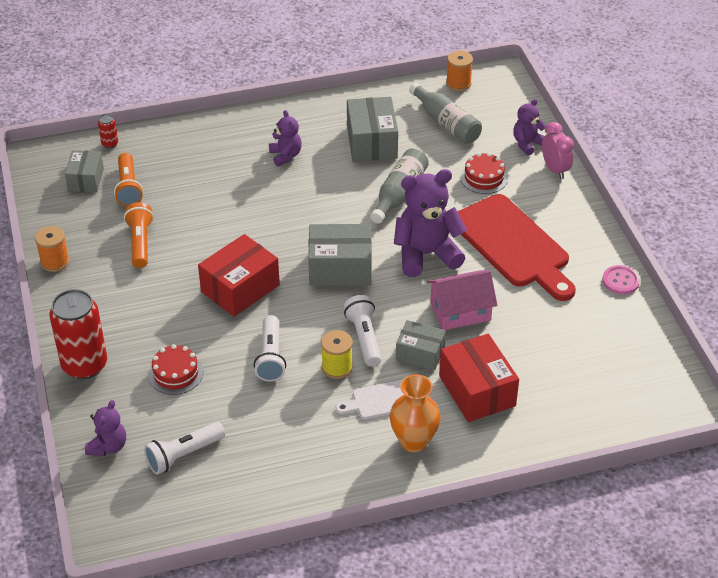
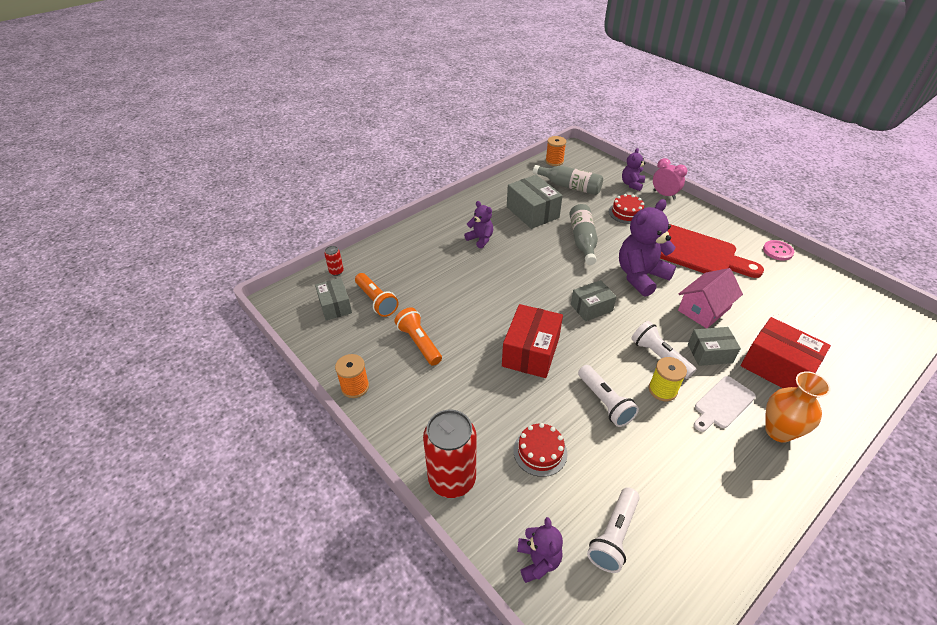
camera: 25 degrees left, 0 degrees up
grey box [308,224,372,286] -> grey box [571,280,617,322], size x0.64

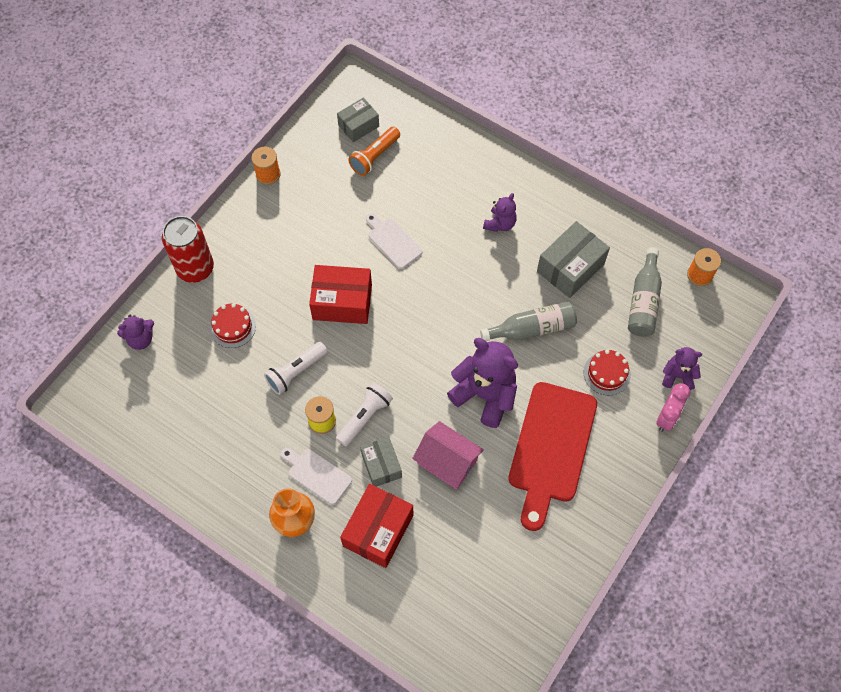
camera: 75 degrees right, 20 degrees up
red can [324,246,344,276] -> none
orange flashlight [395,307,442,366] -> none
grey box [571,280,617,322] -> none
white flashlight [587,487,640,573] -> none
pink button [763,240,794,261] -> none
none -> white cutting board [366,213,422,269]

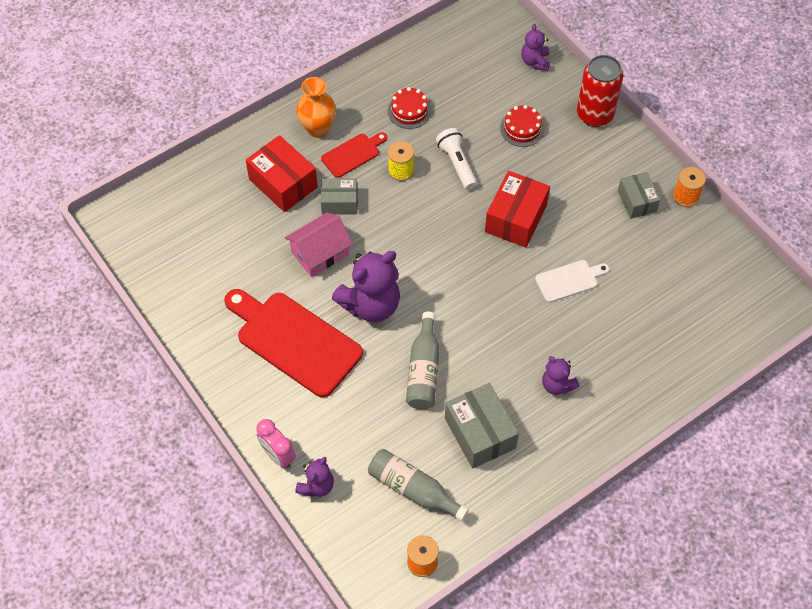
camera: 110 degrees right, 5 degrees down
white cutting board [281,448,352,505] -> red cutting board [321,132,387,178]
white flashlight [336,382,393,447] -> none
grey box [337,98,379,142] -> grey box moved to [618,172,660,219]
orange flashlight [348,127,400,176] -> none
red cake [584,350,631,396] -> red cake moved to [388,87,431,129]

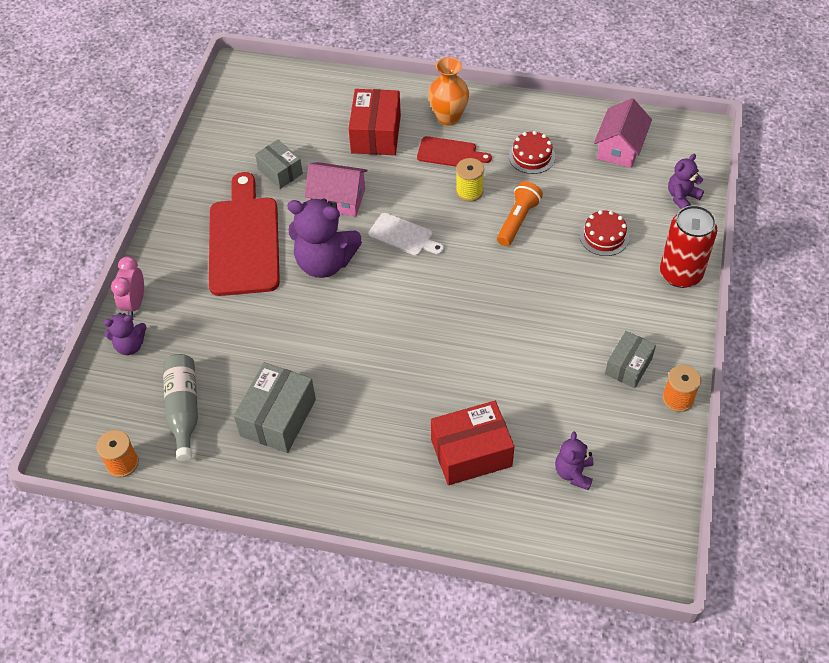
camera: 50 degrees right, 5 degrees down
grey box [321,179,358,214] -> grey box moved to [255,140,303,189]
grey bottle [406,311,440,410] -> none
white flashlight [436,128,477,190] -> orange flashlight [497,181,543,246]
red box [485,171,550,248] -> red box moved to [431,401,514,485]
white cutting board [535,260,610,303] -> white cutting board moved to [368,213,444,256]
purple teddy bear [542,356,580,395] -> purple teddy bear moved to [555,431,594,490]
none -> pink house [594,98,652,168]

